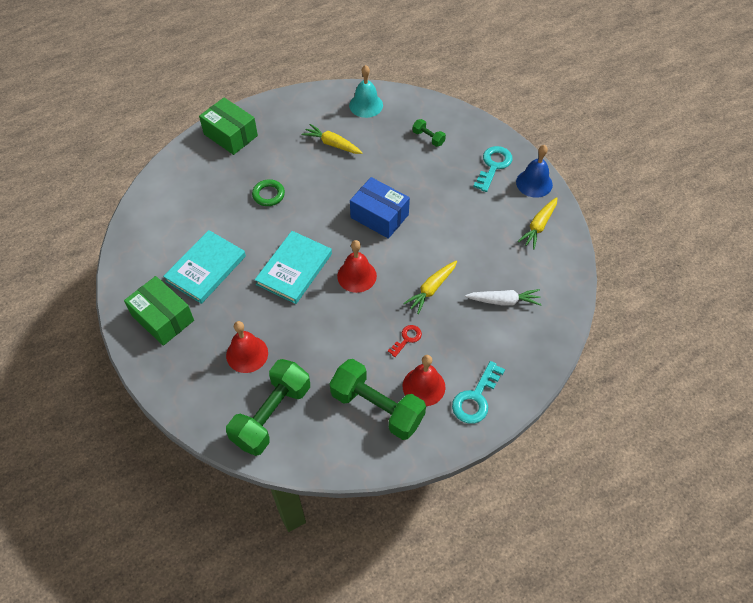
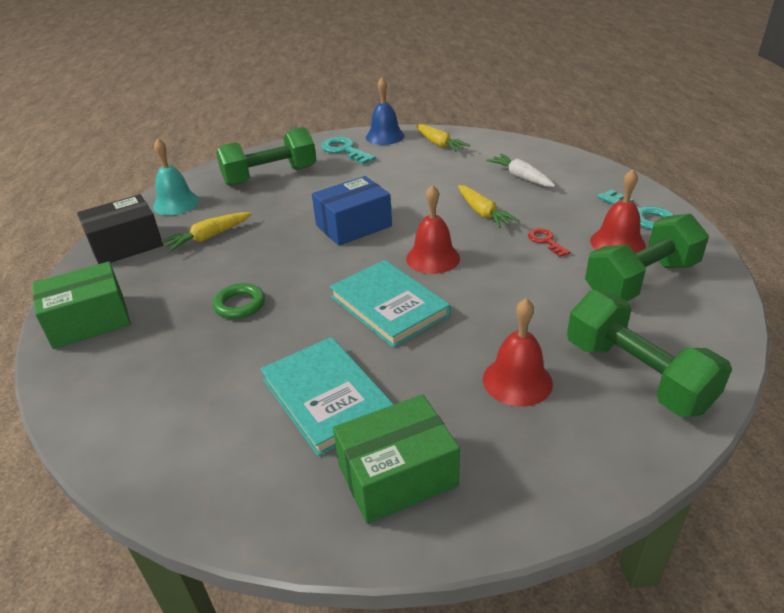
camera: 65 degrees left, 20 degrees down
green dumbbell [413,119,446,147] -> green dumbbell [216,127,317,186], size x2.22
white carrot [465,289,542,306] -> white carrot turned 60 degrees counterclockwise [486,154,555,187]
none -> black box [77,194,163,264]

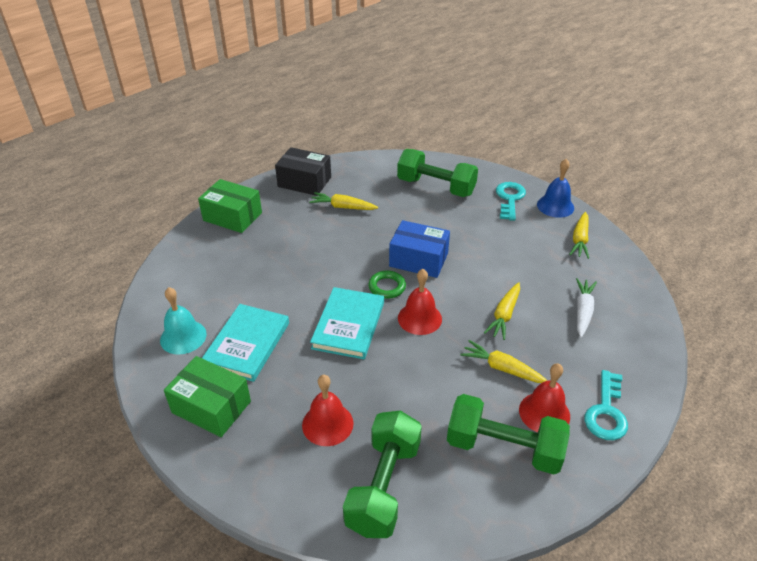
camera: 50 degrees right, 5 degrees up
turquoise bell [153,138,200,215] -> turquoise bell moved to [160,287,207,355]
green ring [213,283,265,319] -> green ring moved to [369,270,406,299]
red key [528,228,571,257] -> yellow carrot [460,340,548,383]

